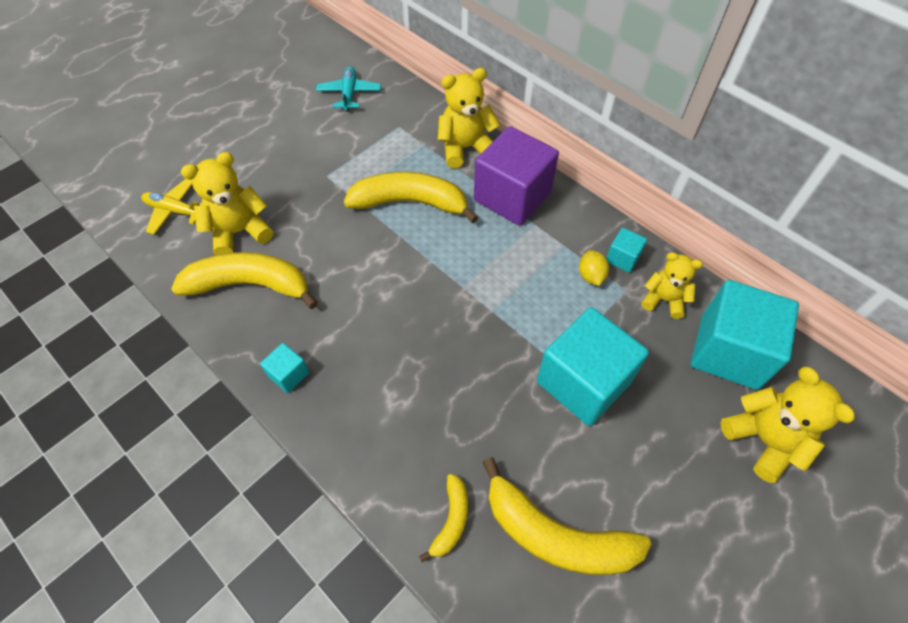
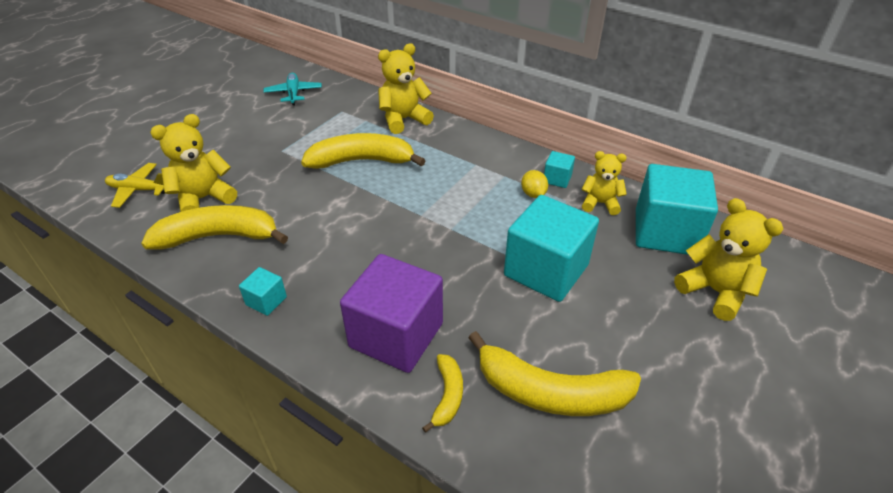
camera: 10 degrees left, 15 degrees down
purple cube [474,126,559,226] -> purple cube moved to [340,254,443,373]

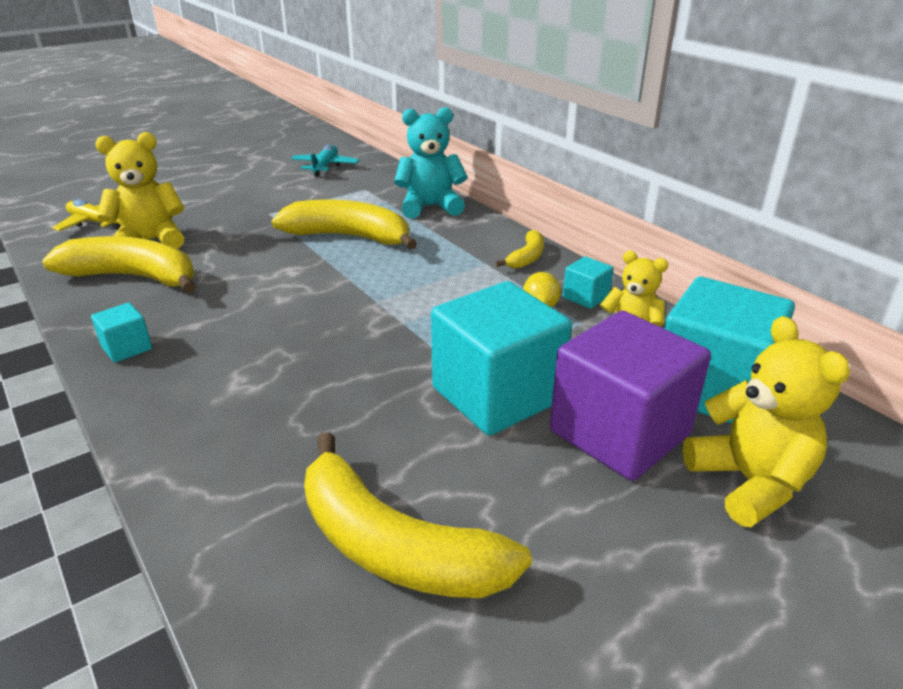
camera: 20 degrees right, 10 degrees down
purple cube [340,254,443,373] -> purple cube moved to [550,311,711,481]
yellow teddy bear [378,43,434,134] -> turquoise teddy bear [394,107,467,218]
yellow banana [422,354,463,433] -> yellow banana moved to [495,230,544,269]

